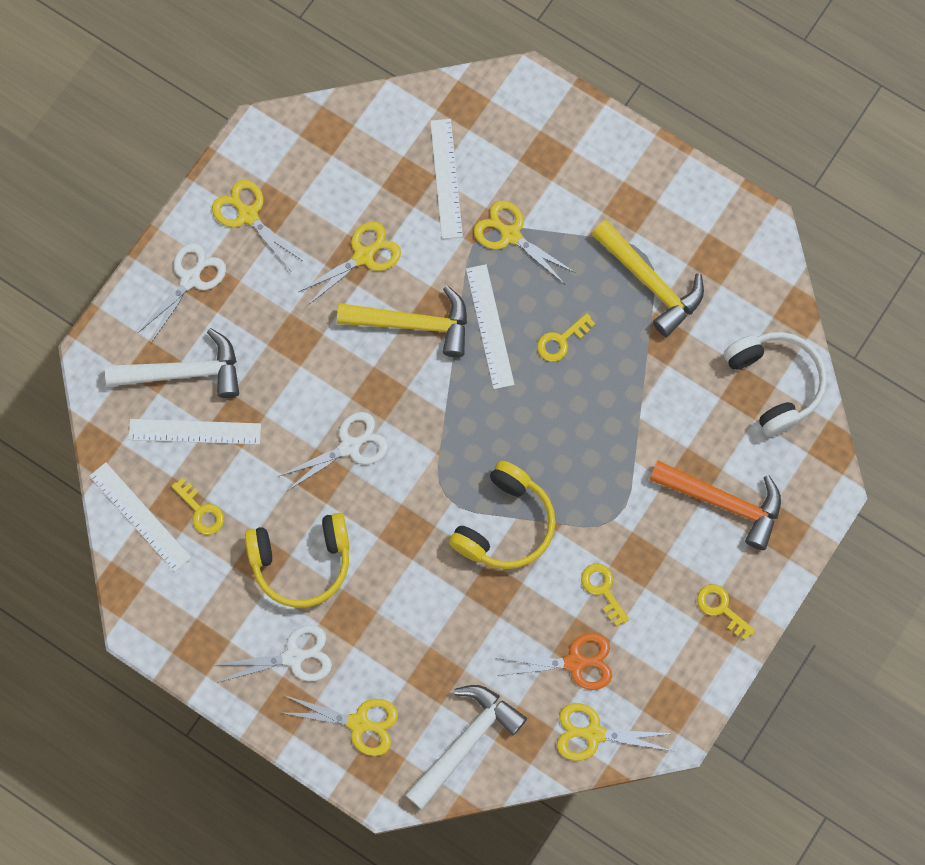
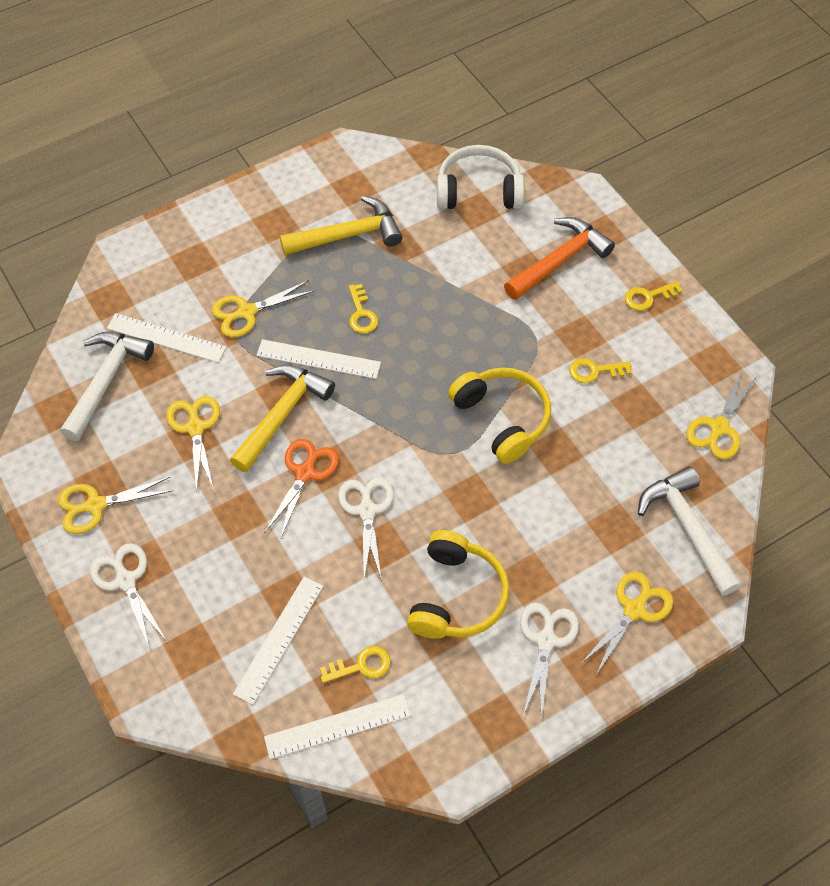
camera: 65 degrees left, 15 degrees down
white hammer [105,328,239,398] -> white hammer moved to [60,332,154,441]
orange scissors [497,633,612,690] -> orange scissors moved to [264,439,339,540]

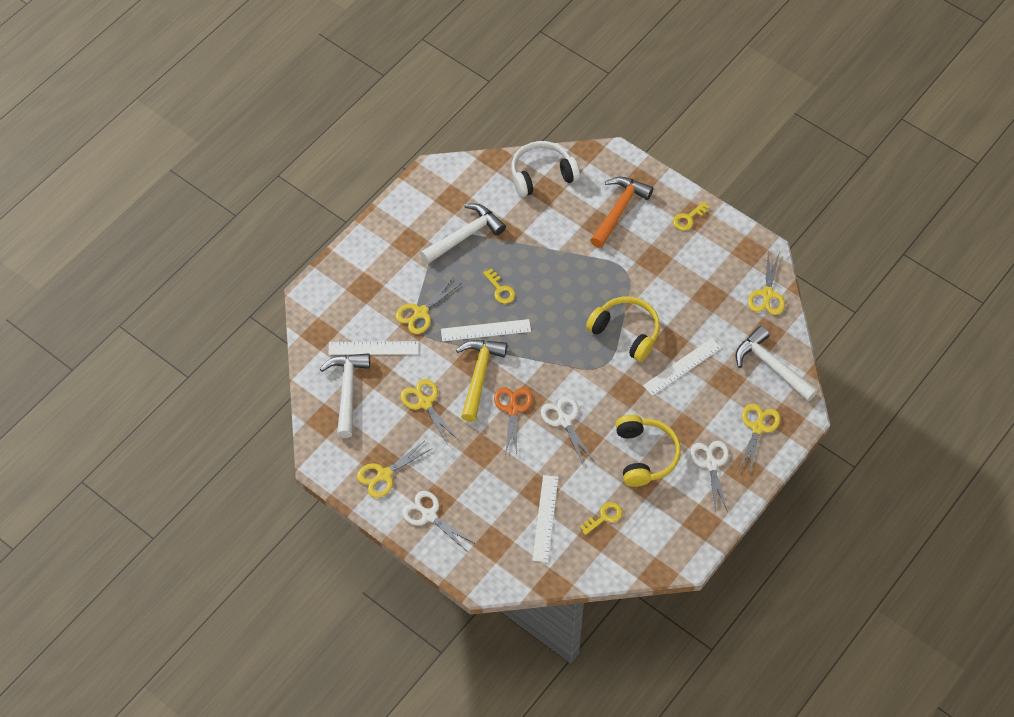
camera: 20 degrees left, 0 degrees up
white ruler [264,694,411,759] -> white ruler moved to [643,338,721,396]
yellow hammer [280,196,402,255] -> white hammer [420,203,506,264]
yellow key [569,358,632,383] -> none

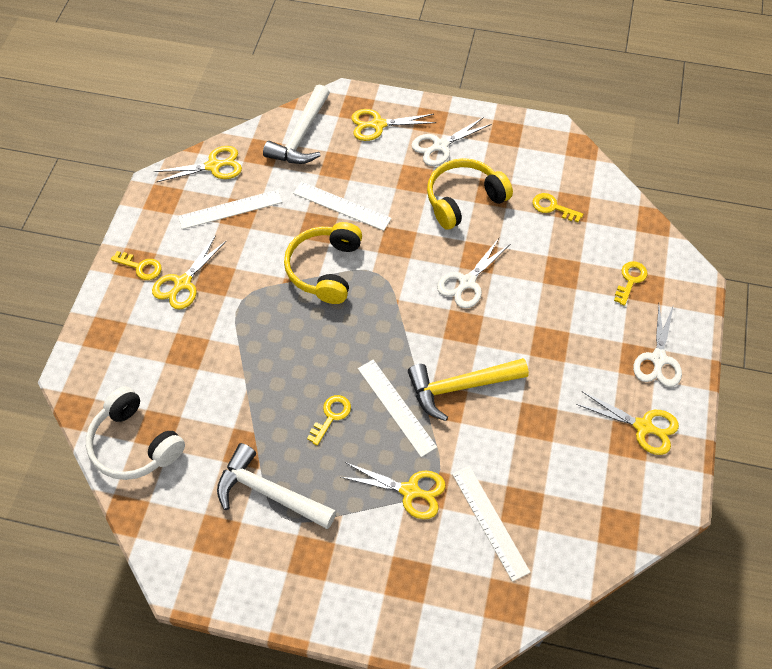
camera: 115 degrees left, 0 degrees up
white hammer [320,353,370,438] -> none
yellow scissors [400,379,458,445] -> yellow scissors moved to [152,235,226,310]
orange scissors [494,387,532,456] -> none
white ruler [532,475,558,563] -> white ruler moved to [178,190,283,229]
orange hammer [590,177,653,248] -> none
none -> yellow key [614,261,648,306]

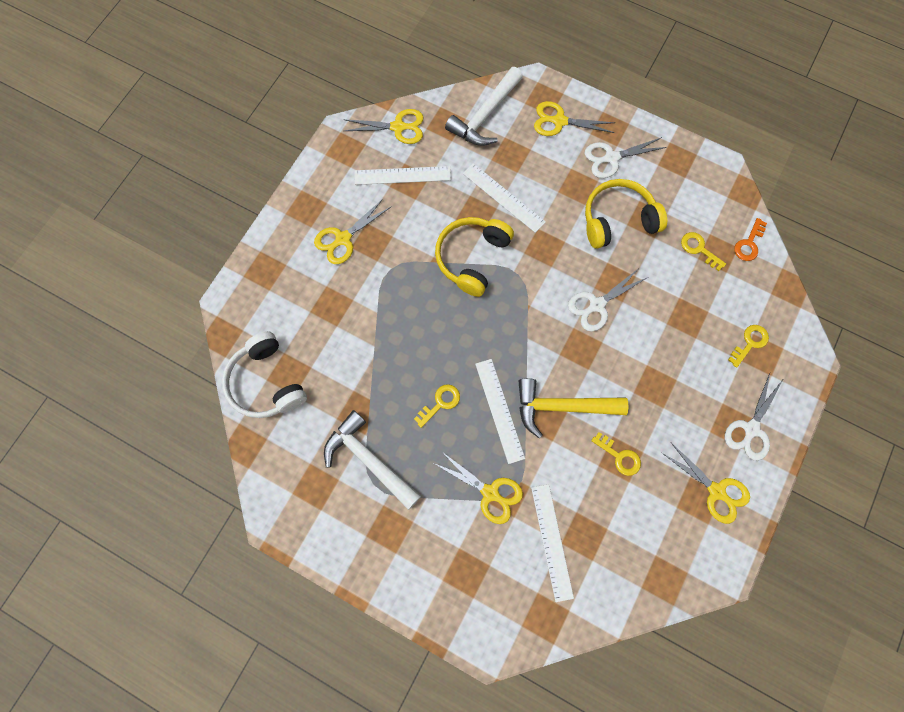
camera: 15 degrees right, 15 degrees up
yellow key [111,251,162,280] -> yellow key moved to [591,432,641,476]
none -> orange key [735,218,767,261]

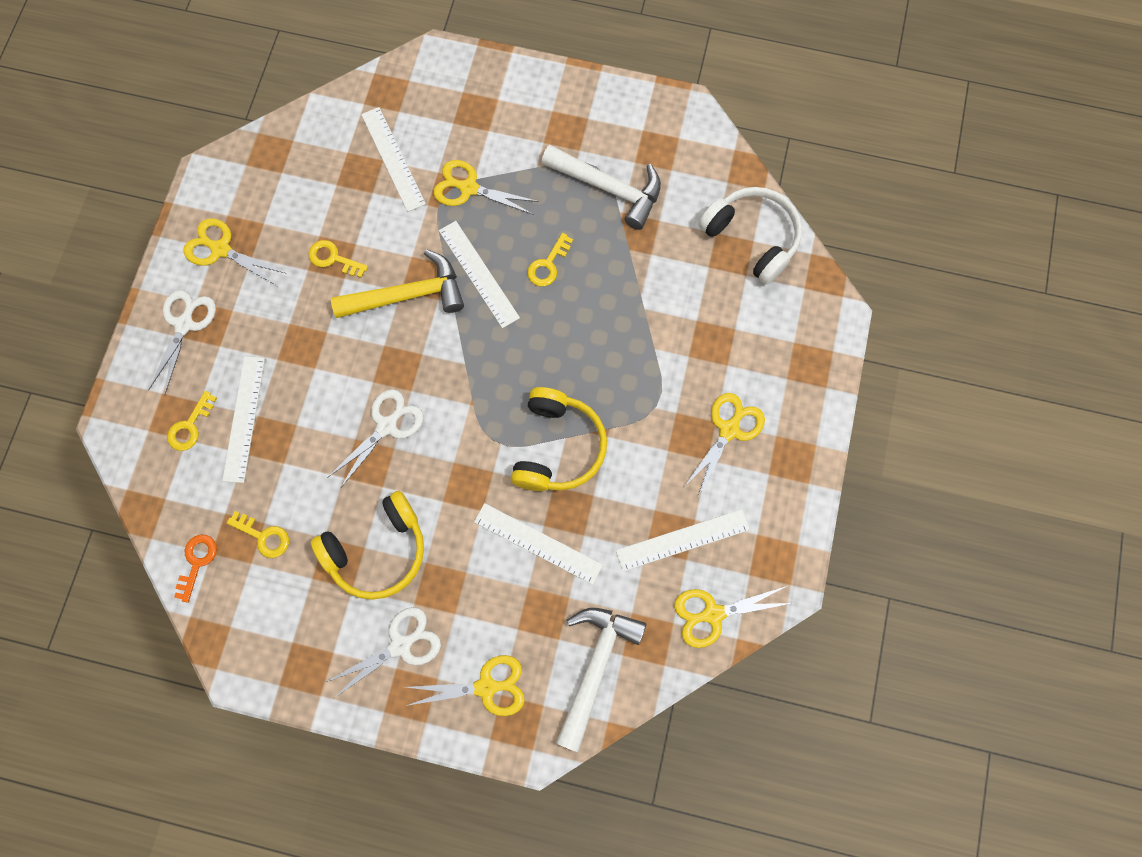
camera: 165 degrees right, 0 degrees up
none -> white ruler [222,356,265,483]

